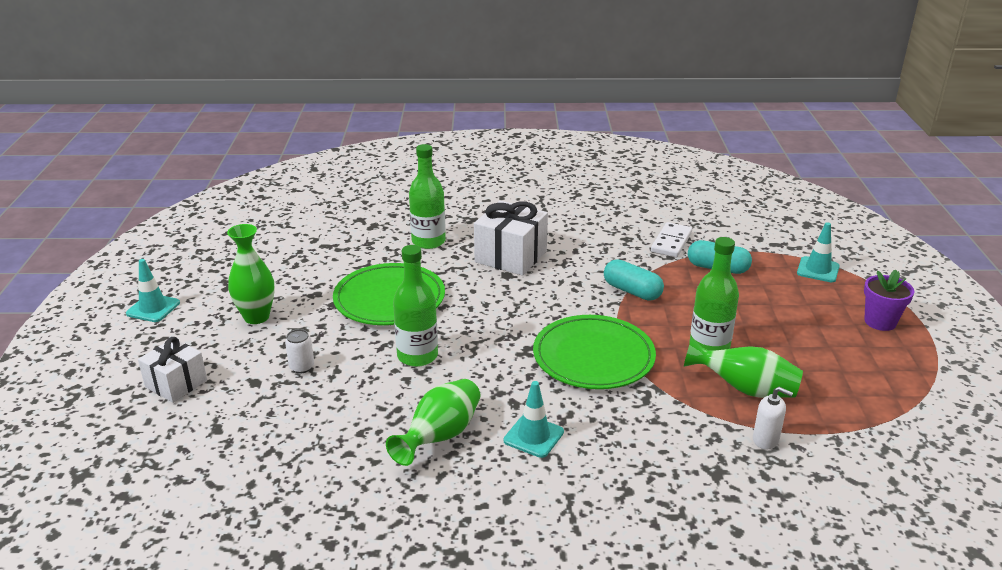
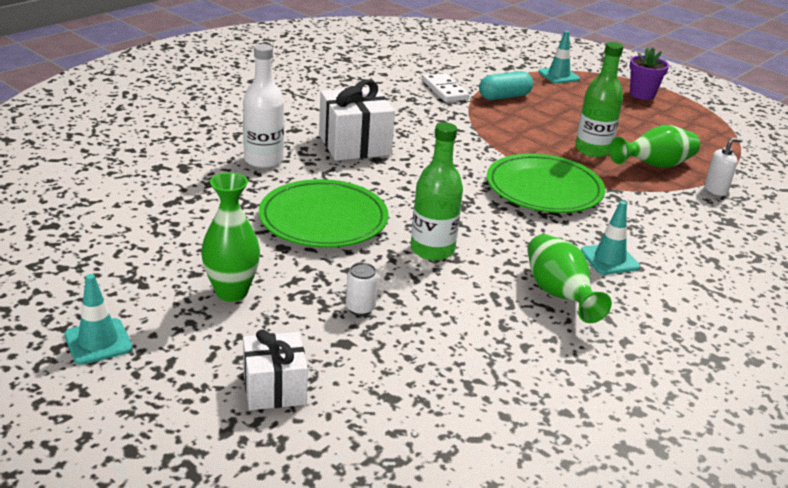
camera: 50 degrees left, 0 degrees up
green bottle [409,144,446,249] -> white bottle [243,44,284,168]
turquoise capsule [604,259,664,300] -> none

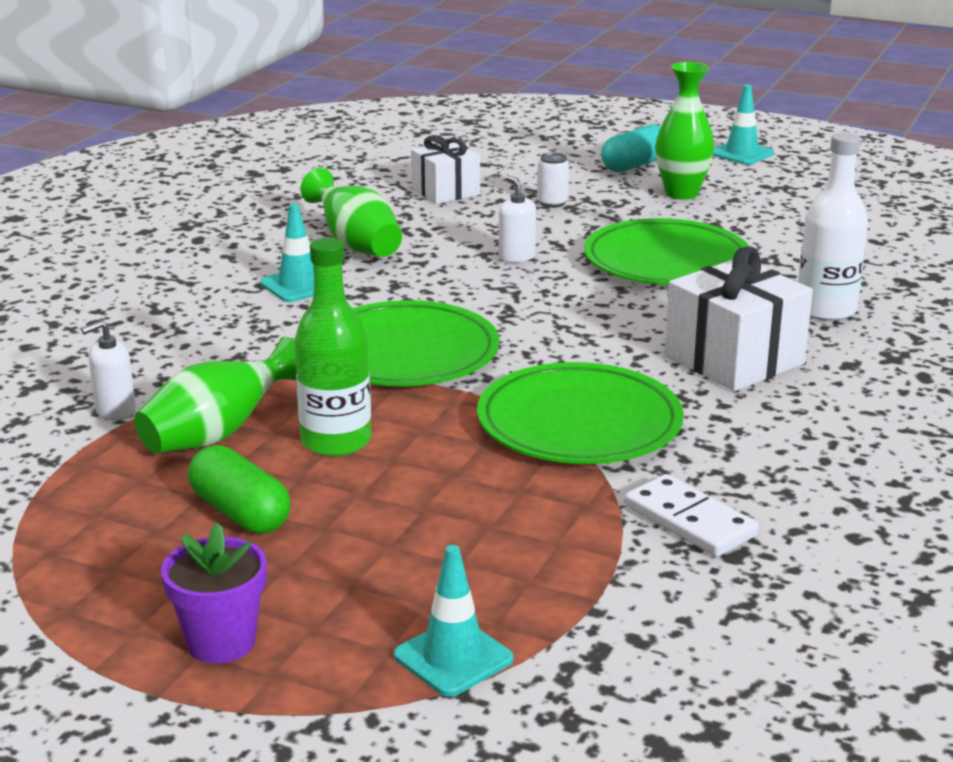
camera: 165 degrees right, 5 degrees down
white gift [243,329,308,410] -> white gift moved to [411,135,480,204]
green bottle [411,122,463,261] -> white soap dispenser [499,175,536,263]
turquoise capsule [479,71,533,100] -> turquoise capsule moved to [601,124,661,172]
none -> green capsule [188,445,291,534]
none -> green plate [477,362,684,464]

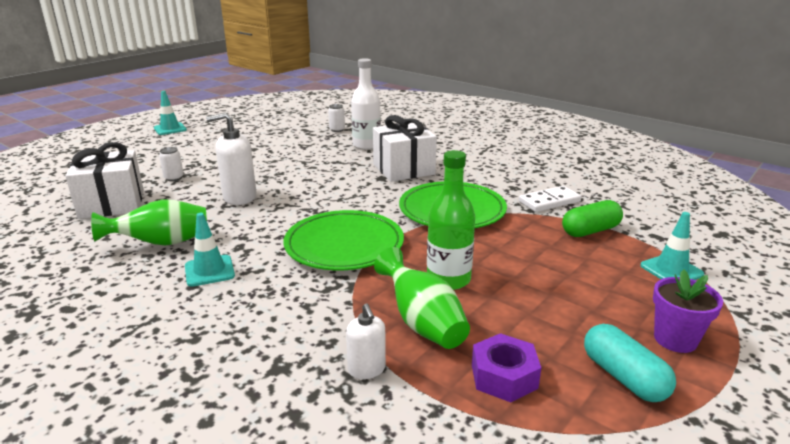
camera: 75 degrees left, 0 degrees up
green capsule [188,445,291,534] -> green capsule moved to [562,200,623,237]
white gift [411,135,480,204] -> white gift [65,142,144,219], size x1.54
white soap dispenser [499,175,536,263] -> white soap dispenser [206,112,257,205], size x1.72
green plate [584,218,749,285] -> none
turquoise capsule [601,124,661,172] -> turquoise capsule moved to [584,324,676,402]
green vase [655,62,714,200] -> none
none -> white can [328,104,345,132]
none -> purple nut [472,333,541,402]

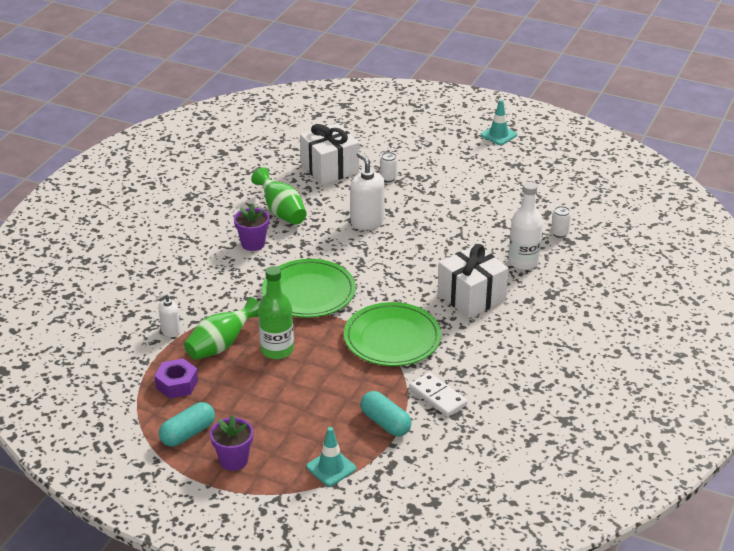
camera: 75 degrees right, 10 degrees up
turquoise traffic cone [185,213,235,287] -> purple flower pot [234,204,269,251]
green capsule [562,200,623,237] -> turquoise capsule [360,391,411,436]

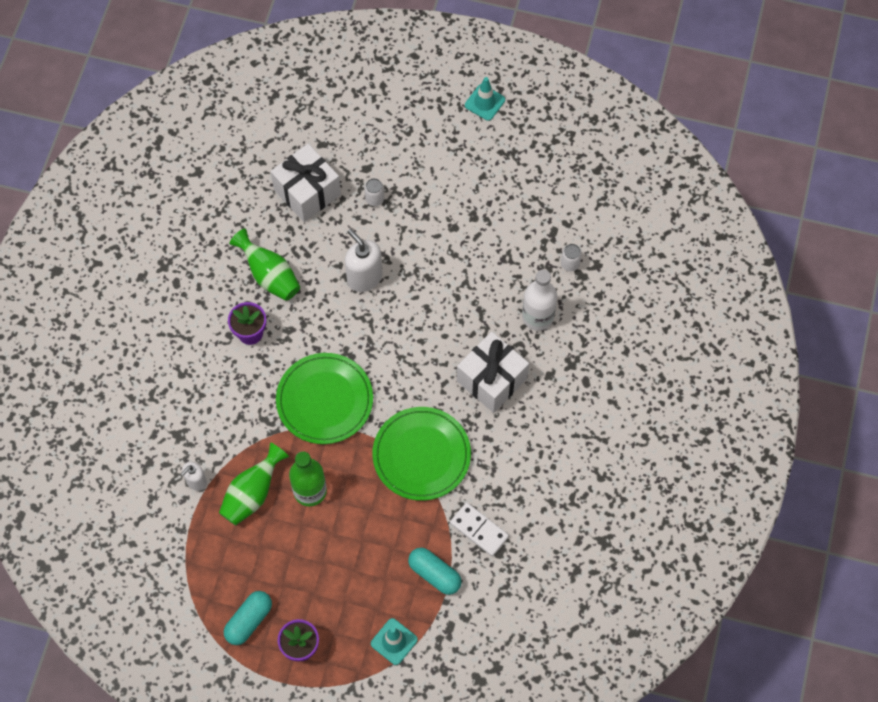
camera: 10 degrees left, 30 degrees up
purple nut [154,359,198,398] -> none

